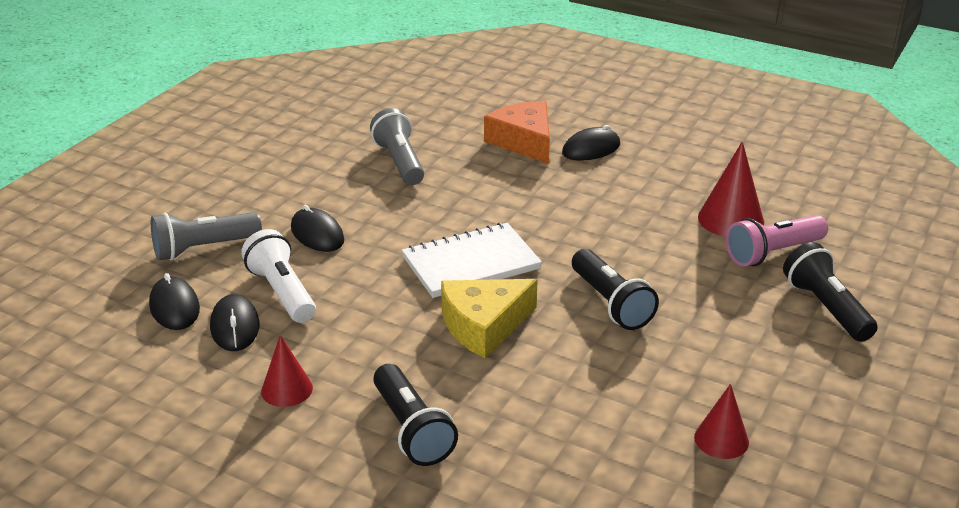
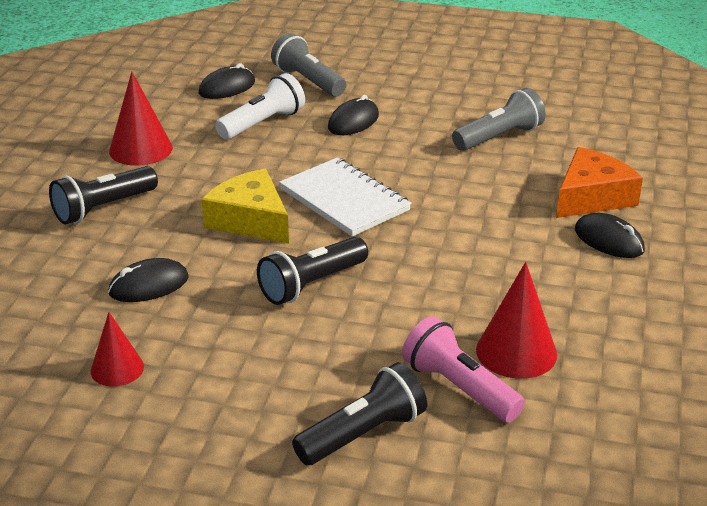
camera: 75 degrees right, 0 degrees up
black mouse [210,294,260,351] -> black mouse moved to [108,258,189,302]
red cone [261,335,313,407] -> red cone [109,72,173,166], size x1.55

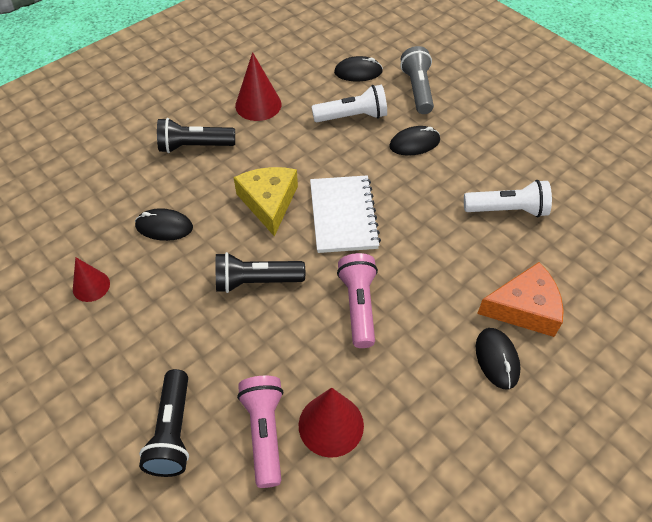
camera: 35 degrees right, 20 degrees up
black flashlight [292,362,427,465] -> black flashlight turned 90 degrees clockwise [139,369,189,477]
grey flashlight [452,88,546,151] -> white flashlight [464,180,552,217]
none -> pink flashlight [337,253,378,348]

